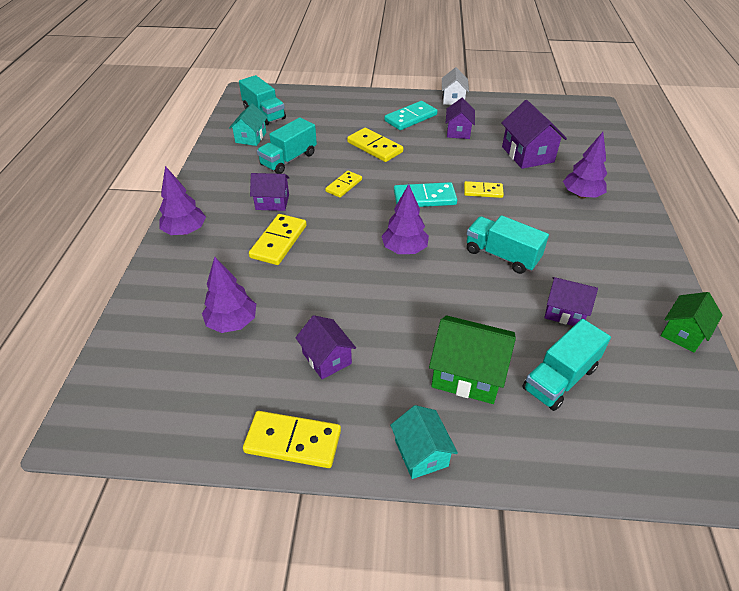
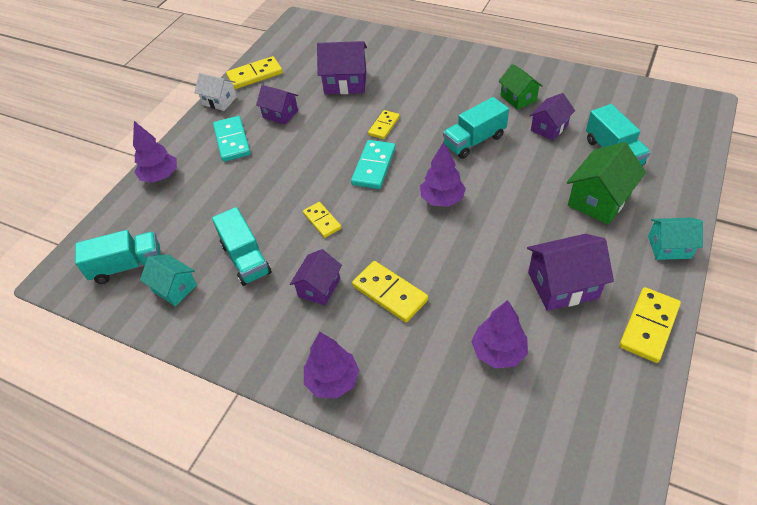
camera: 65 degrees left, 5 degrees up
purple house [295,315,356,379] -> purple house [527,234,614,311], size x1.54
yellow domino [347,128,403,162] -> yellow domino moved to [226,56,283,89]
purple tree [563,132,607,199] -> purple tree moved to [133,121,177,183]
green house [660,292,723,353] -> green house moved to [499,64,543,110]

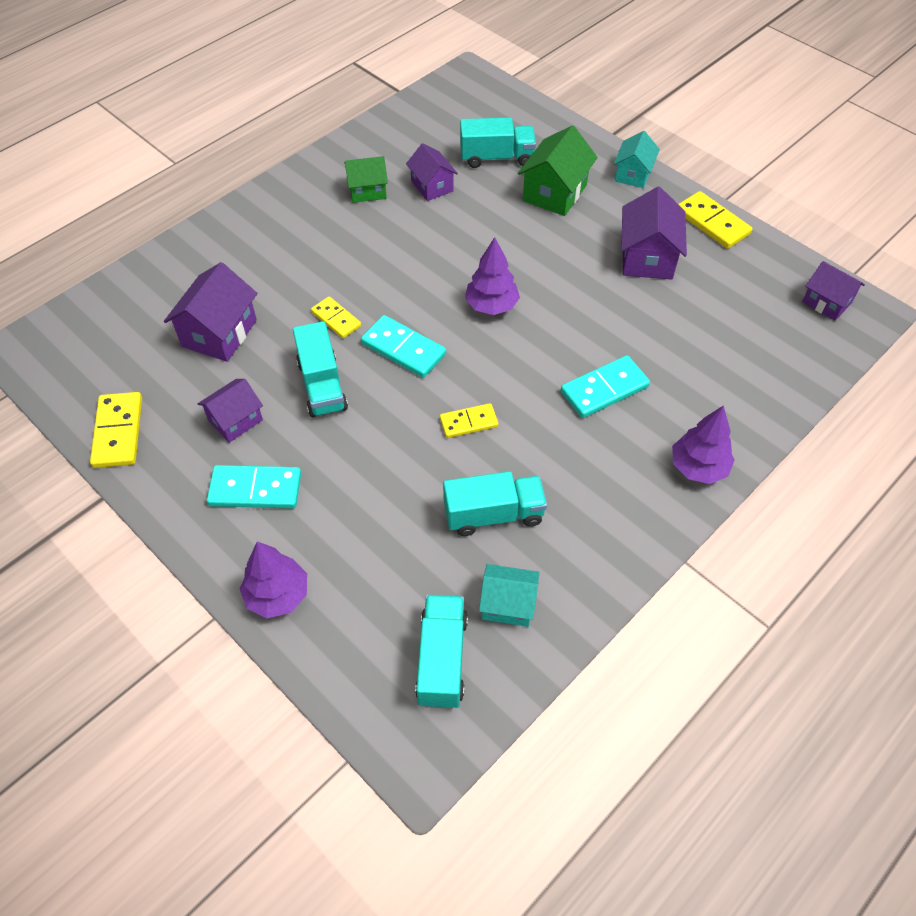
camera: 75 degrees left, 5 degrees up
turquoise house [140,254,197,306] -> turquoise house turned 45 degrees clockwise [479,564,539,627]
white house [195,73,237,111] -> none
purple house [290,249,342,306] -> purple house moved to [802,261,865,321]
yellow domino [352,261,428,322] -> turquoise domino [561,355,650,418]
turquoise truck [443,97,509,159] -> turquoise truck moved to [293,321,348,417]
purple tree [471,300,528,368] -> none
green house [567,142,646,225] -> green house turned 60 degrees clockwise [518,125,598,216]

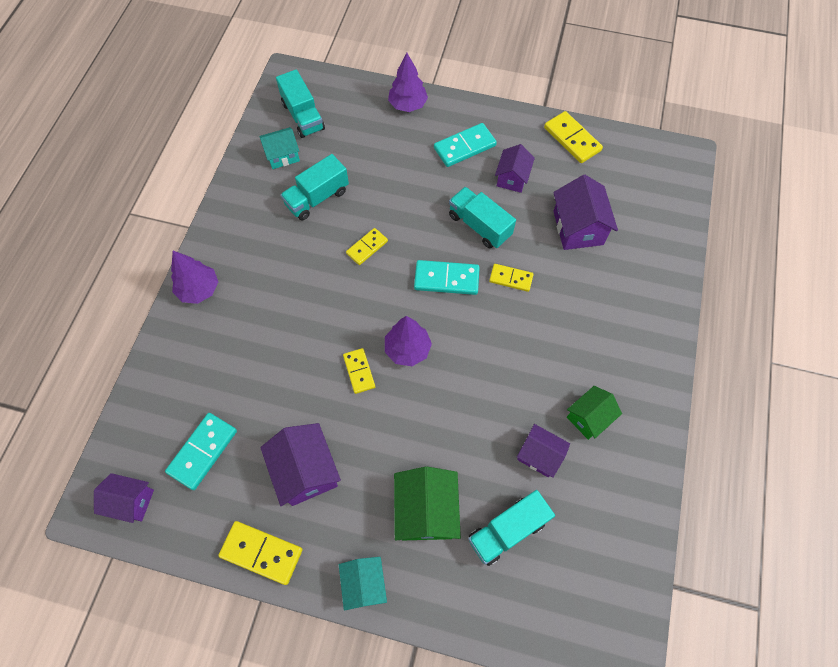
camera: 150 degrees right, 10 degrees up
turquoise domino [561,355,650,418] -> turquoise domino moved to [165,413,237,490]
none -> yellow domino [343,348,375,394]

